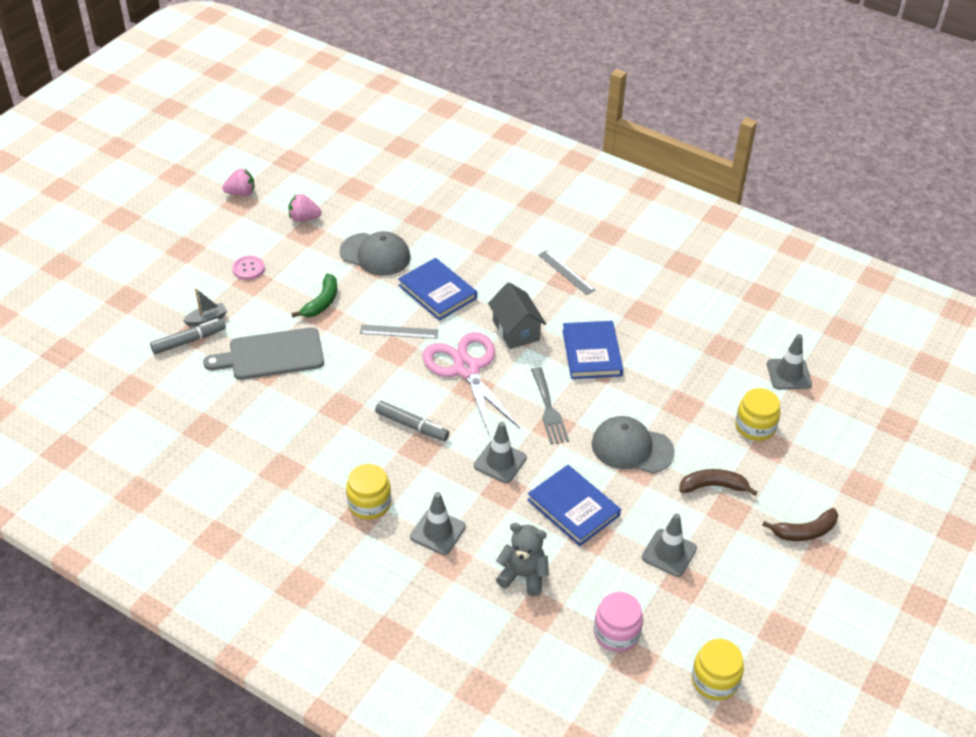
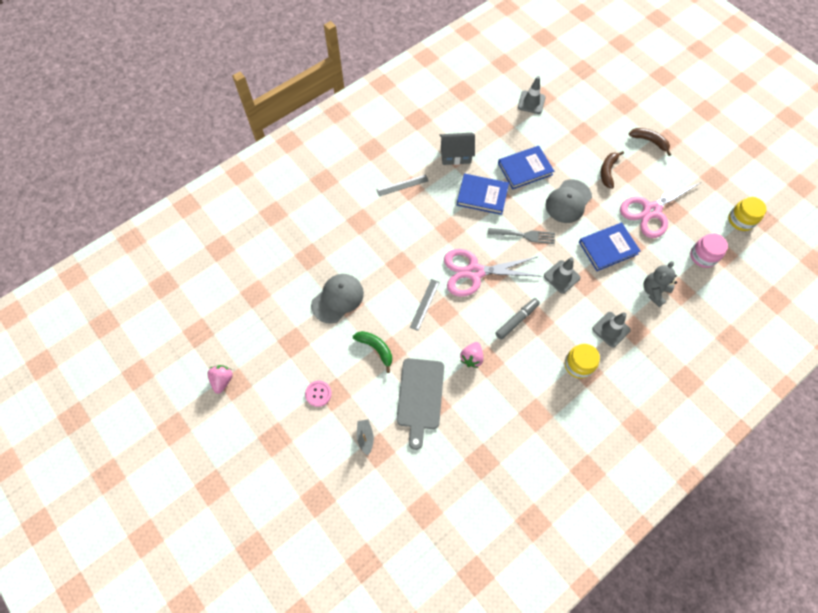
camera: 70 degrees left, 20 degrees up
grey marker [150,319,226,354] -> none
pink strawberry [289,194,322,222] -> pink strawberry moved to [460,342,483,368]
blue book [398,258,477,320] -> blue book moved to [498,146,554,189]
grey house [488,282,546,349] -> grey house moved to [439,133,475,165]
grey traffic cone [642,513,697,577] -> pink scissors [620,171,702,238]
yellow jar [735,388,781,441] -> none
brown banana [762,508,838,541] -> brown banana turned 60 degrees counterclockwise [629,128,671,156]

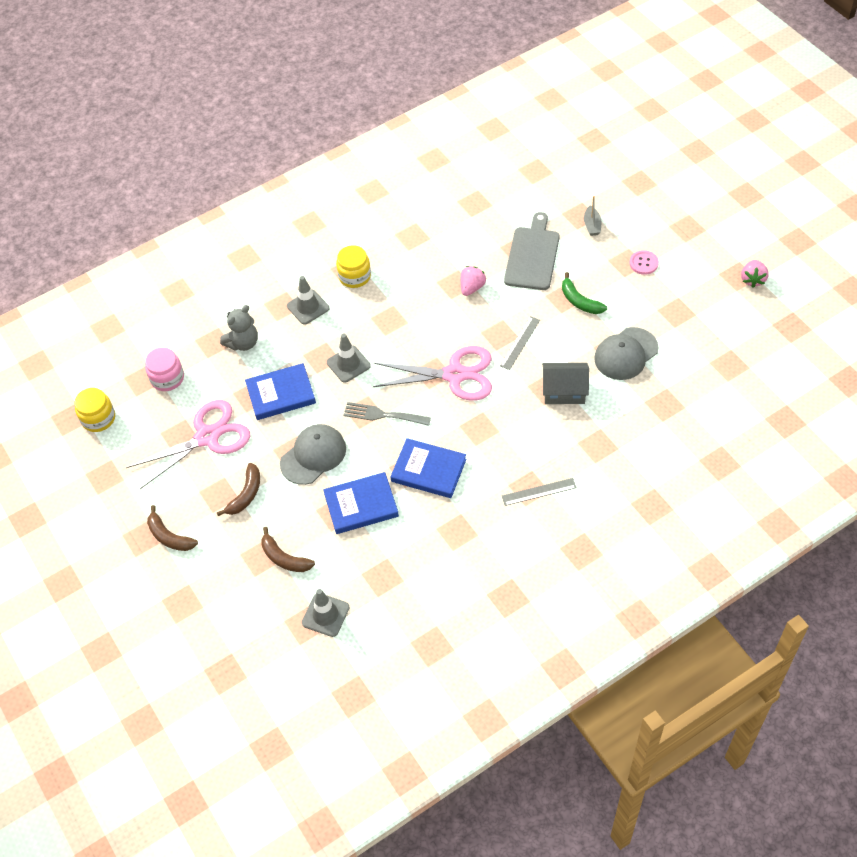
camera: 170 degrees left, 10 degrees down
grey house [439,133,475,165] -> grey house moved to [542,363,589,404]
grey marker [495,298,540,340] -> none
none -> brown banana [261,527,315,572]

